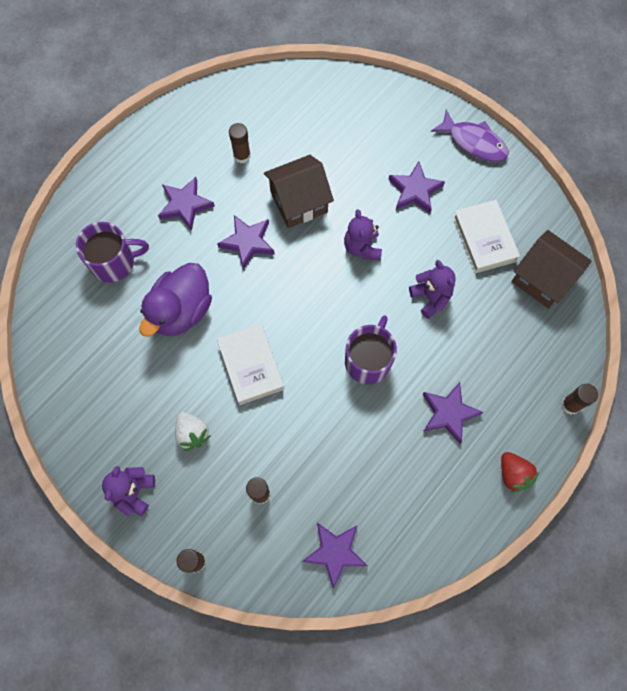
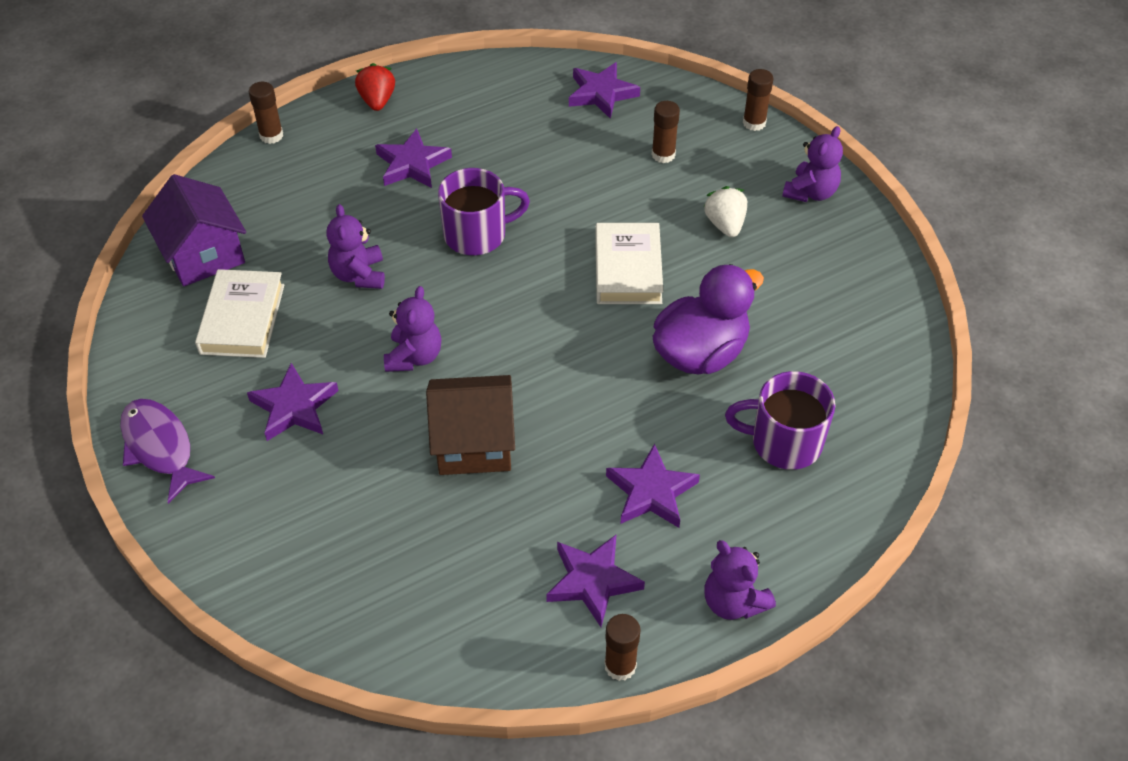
camera: 160 degrees left, 20 degrees down
purple star [217,215,275,269] -> purple star moved to [546,535,645,627]
brown glue stick [229,123,251,164] -> brown glue stick moved to [604,614,641,681]
purple mug [345,315,397,384] -> purple mug turned 150 degrees counterclockwise [438,168,530,255]
brown house [512,230,592,309] -> purple house [142,174,246,286]
none -> purple teddy bear [704,540,776,620]

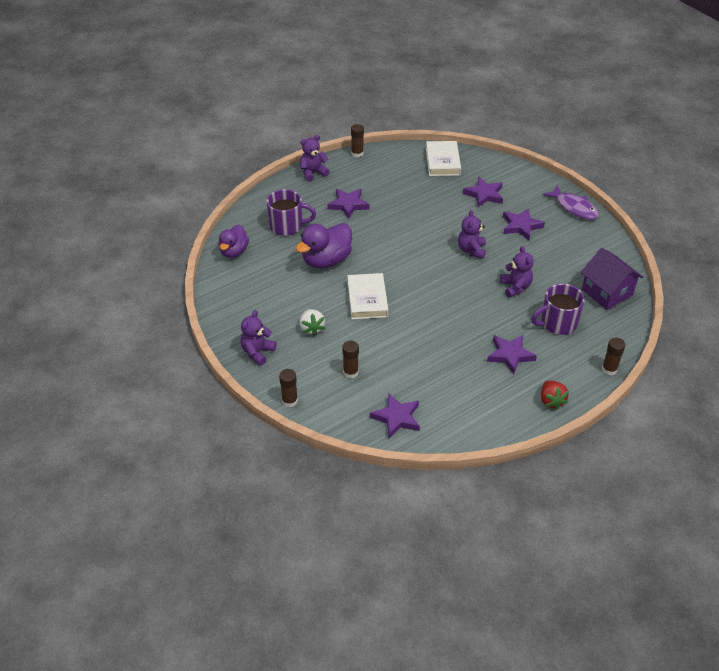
camera: 175 degrees right, 5 degrees down
white book [195,269,284,358] -> white book moved to [426,141,461,176]
brown house [426,375,515,475] -> none
purple mug [438,168,530,255] -> purple mug moved to [531,284,585,335]
purple star [546,535,645,627] -> purple star moved to [463,177,503,207]
purple teddy bear [704,540,776,620] -> purple teddy bear turned 75 degrees counterclockwise [300,135,330,182]
none -> purple duck [219,225,249,258]

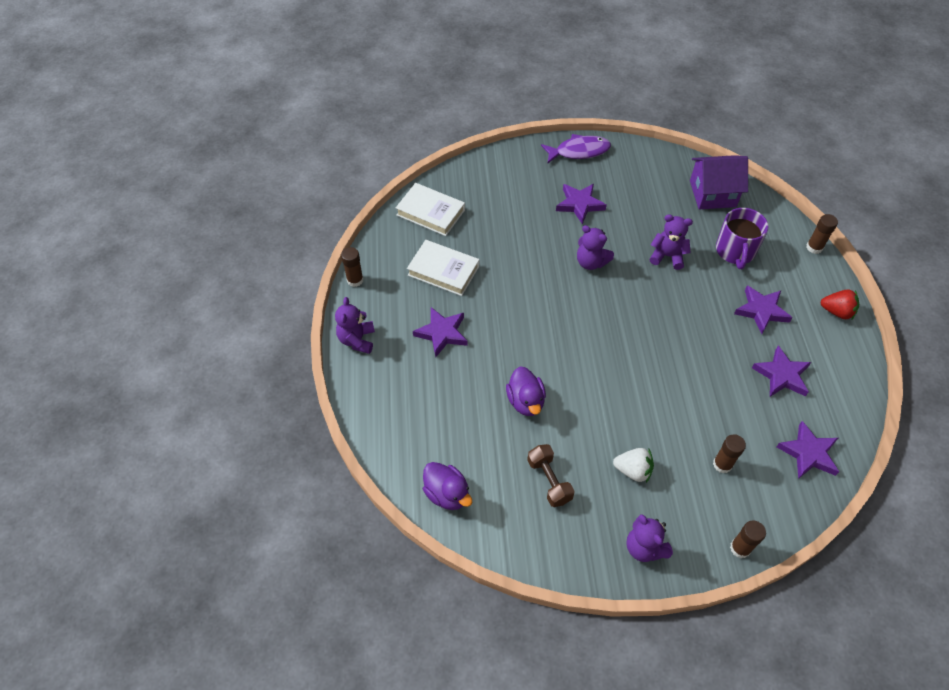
camera: 60 degrees left, 10 degrees up
purple mug [267,189,316,236] -> none
purple duck [296,223,352,269] -> purple duck [506,367,546,416], size x0.66
white book [347,273,389,320] -> white book moved to [407,240,479,296]
purple star [463,177,503,207] -> purple star moved to [752,346,811,397]
none -> brown dumbbell [527,444,575,507]

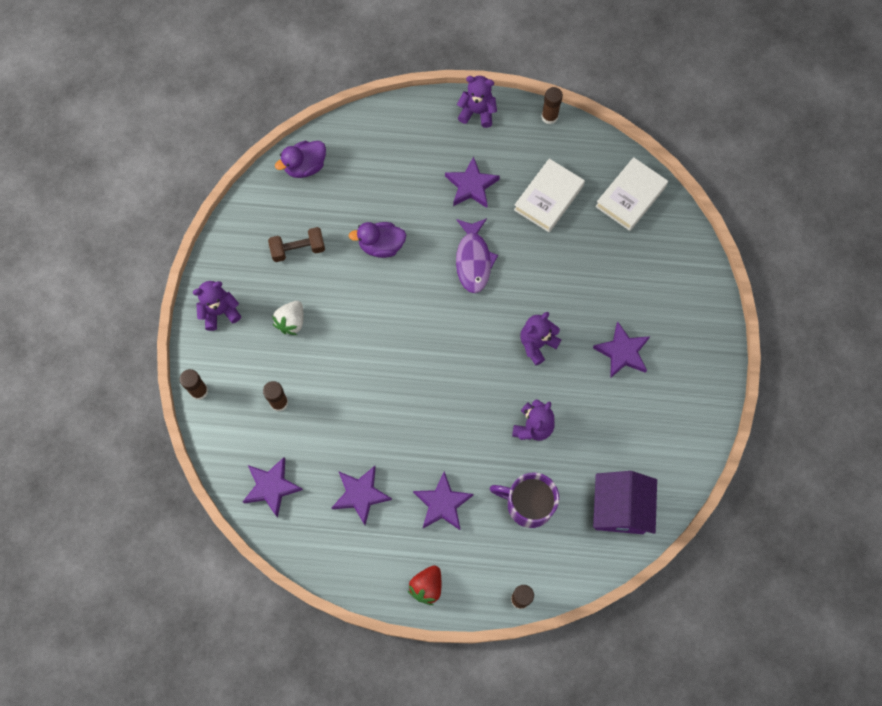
camera: 100 degrees right, 15 degrees up
purple fish [541,134,611,163] -> purple fish moved to [456,218,498,293]

